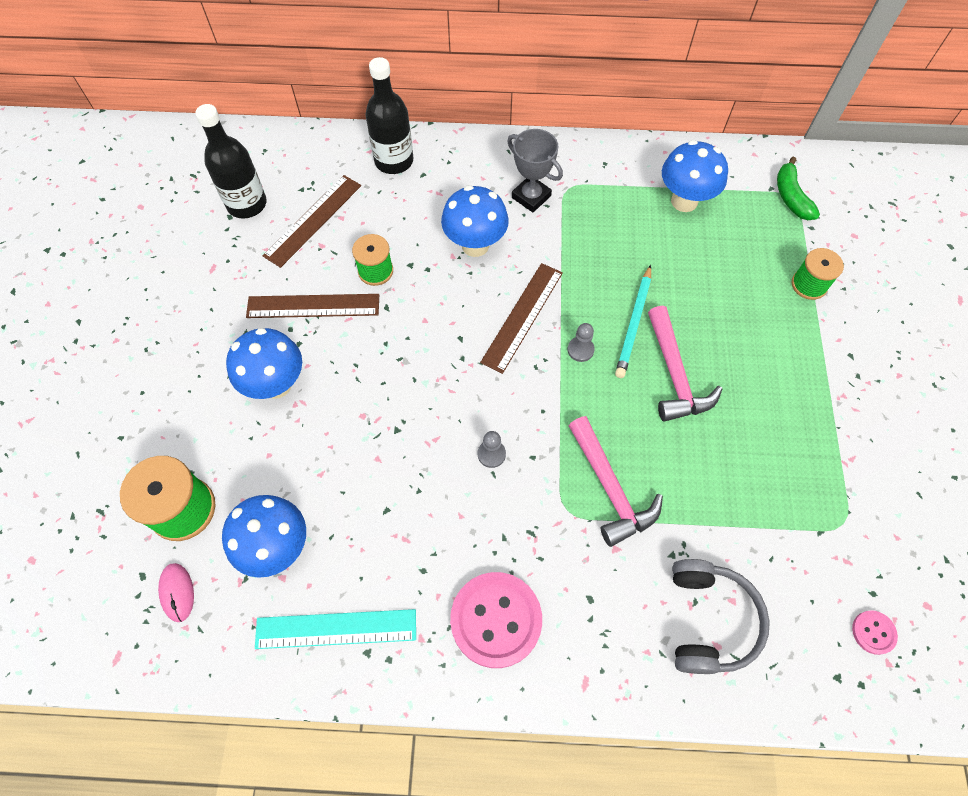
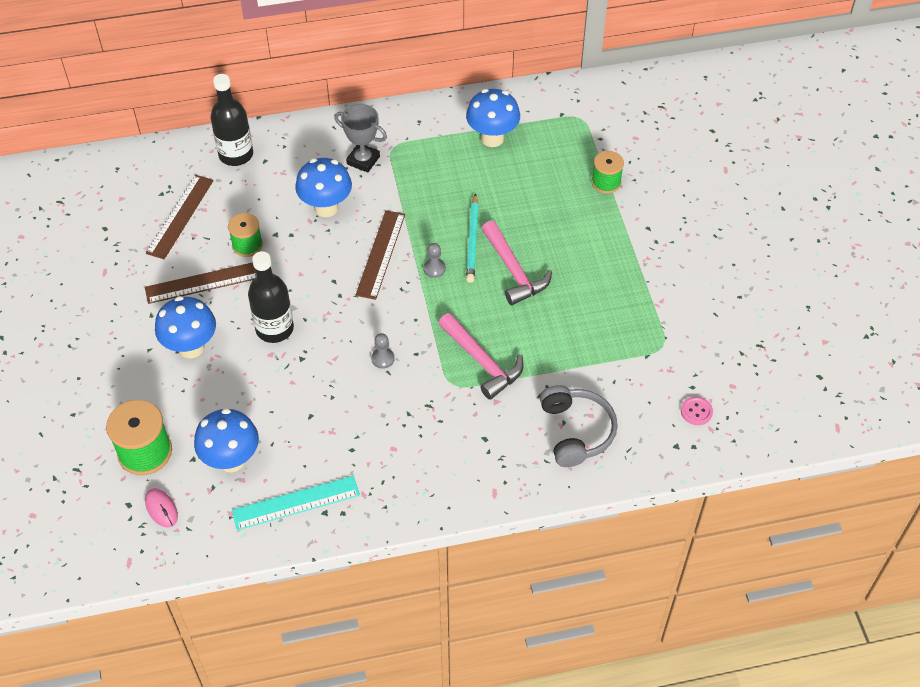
camera: 15 degrees left, 10 degrees down
black bottle [195,104,267,219] -> black bottle moved to [248,251,294,343]
pink button [450,572,542,668] -> none
green banana [777,157,820,220] -> none

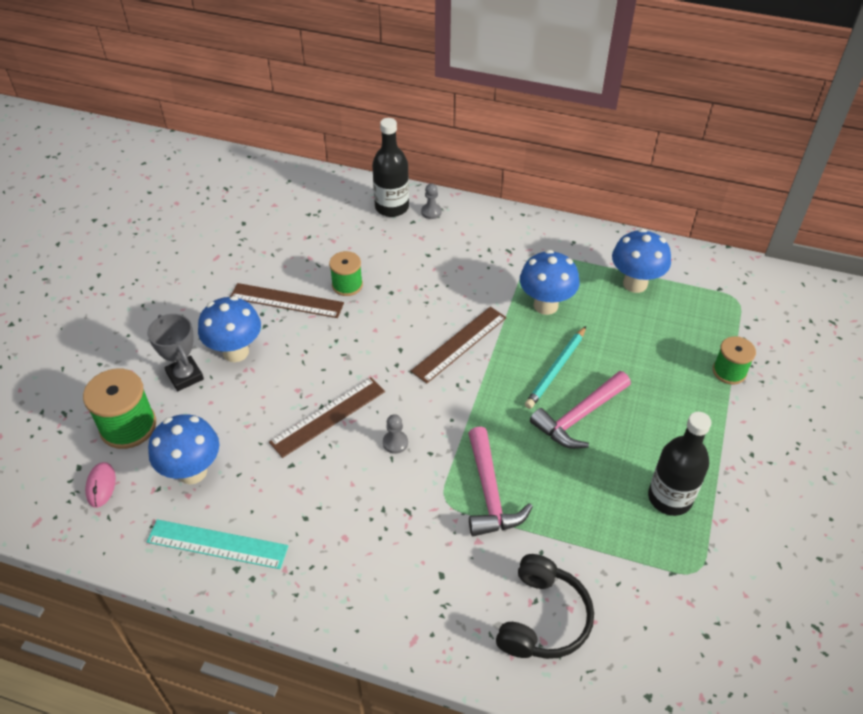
camera: 30 degrees right, 5 degrees down
brown ruler [146,175,214,259] -> brown ruler moved to [269,377,385,458]
black bottle [248,251,294,343] -> black bottle moved to [648,412,711,516]
blue mushroom [295,158,352,217] -> blue mushroom moved to [520,250,579,315]
grey trophy [334,104,387,173] -> grey trophy moved to [147,314,204,391]
grey pawn [424,243,446,278] -> grey pawn moved to [421,183,442,219]
pink hammer [482,220,552,305] -> pink hammer turned 45 degrees clockwise [530,371,631,449]
grey headphones [540,385,618,467] -> black headphones [496,554,594,659]
pink button [681,396,713,425] -> none

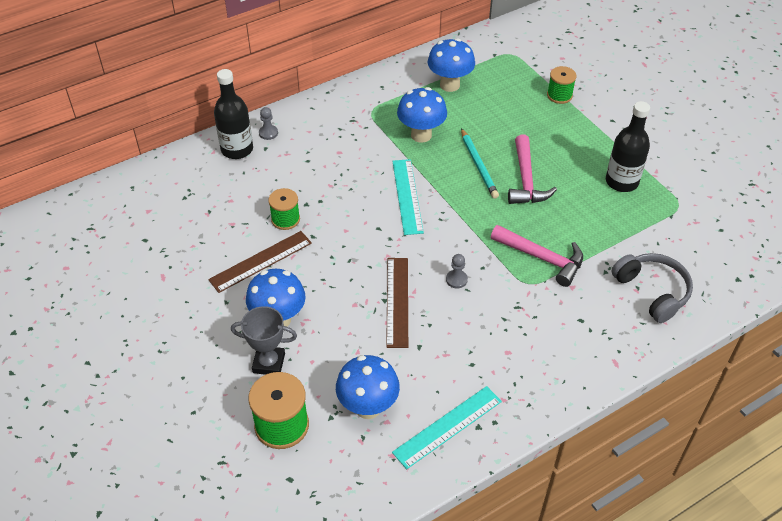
camera: 50 degrees left, 0 degrees up
pink mouse [85,462,116,508] -> none
brown ruler [411,307,506,384] -> turquoise ruler [392,159,424,235]
black headphones [496,554,594,659] -> grey headphones [611,253,693,323]

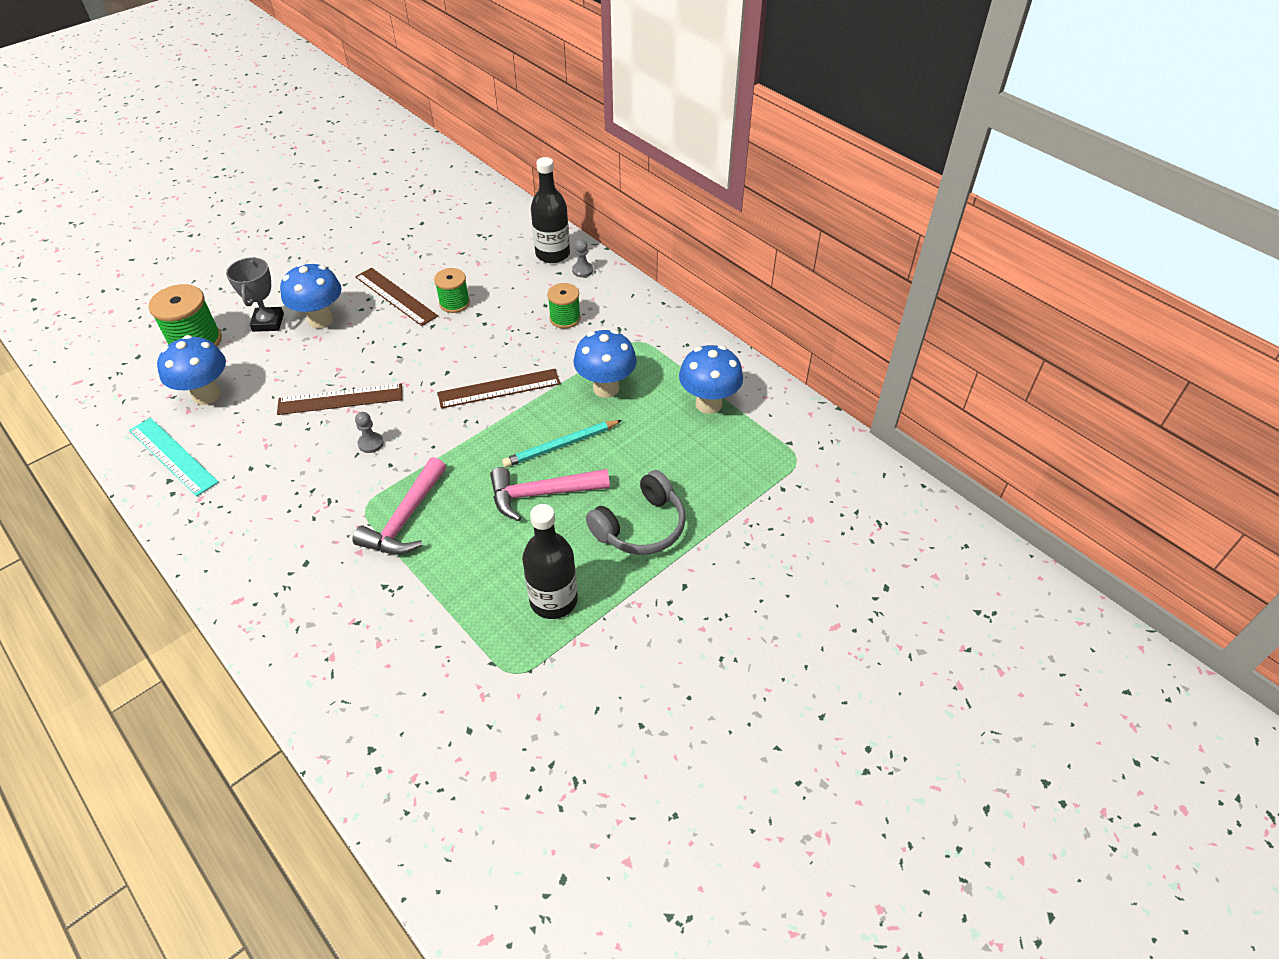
camera: 80 degrees right, 0 degrees up
turquoise ruler [392,159,424,235] -> brown ruler [437,369,560,409]
green spool [547,66,577,104] -> green spool moved to [547,283,581,328]
grey headphones [611,253,693,323] -> grey headphones moved to [586,470,686,555]

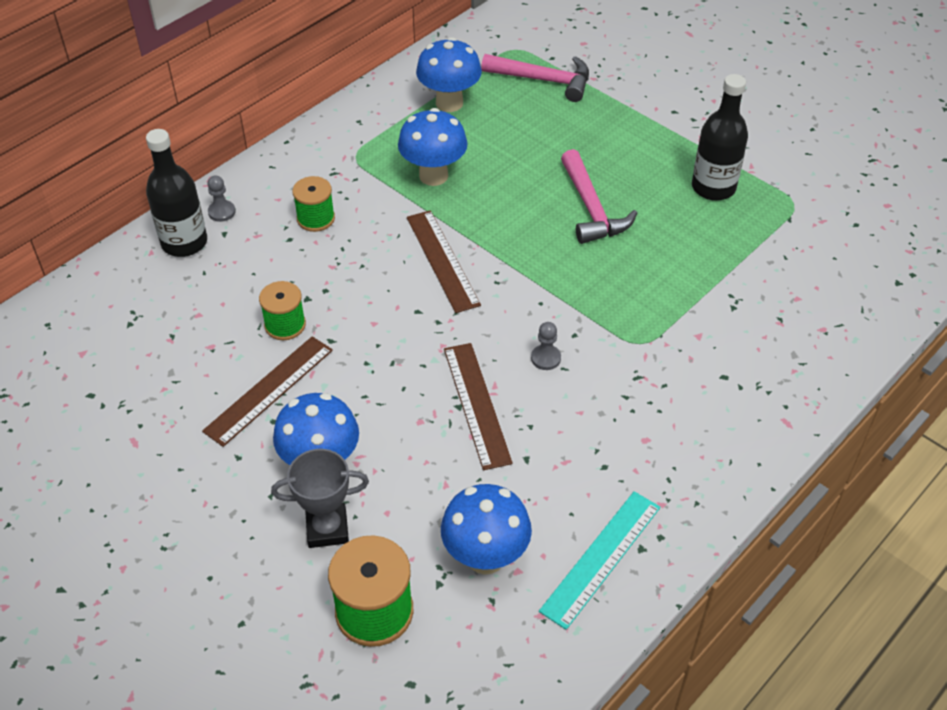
camera: 95 degrees left, 0 degrees up
pink hammer [352,457,446,555] -> pink hammer moved to [481,54,589,102]
turquoise pencil [502,420,622,467] -> none
grey headphones [586,470,686,555] -> none

